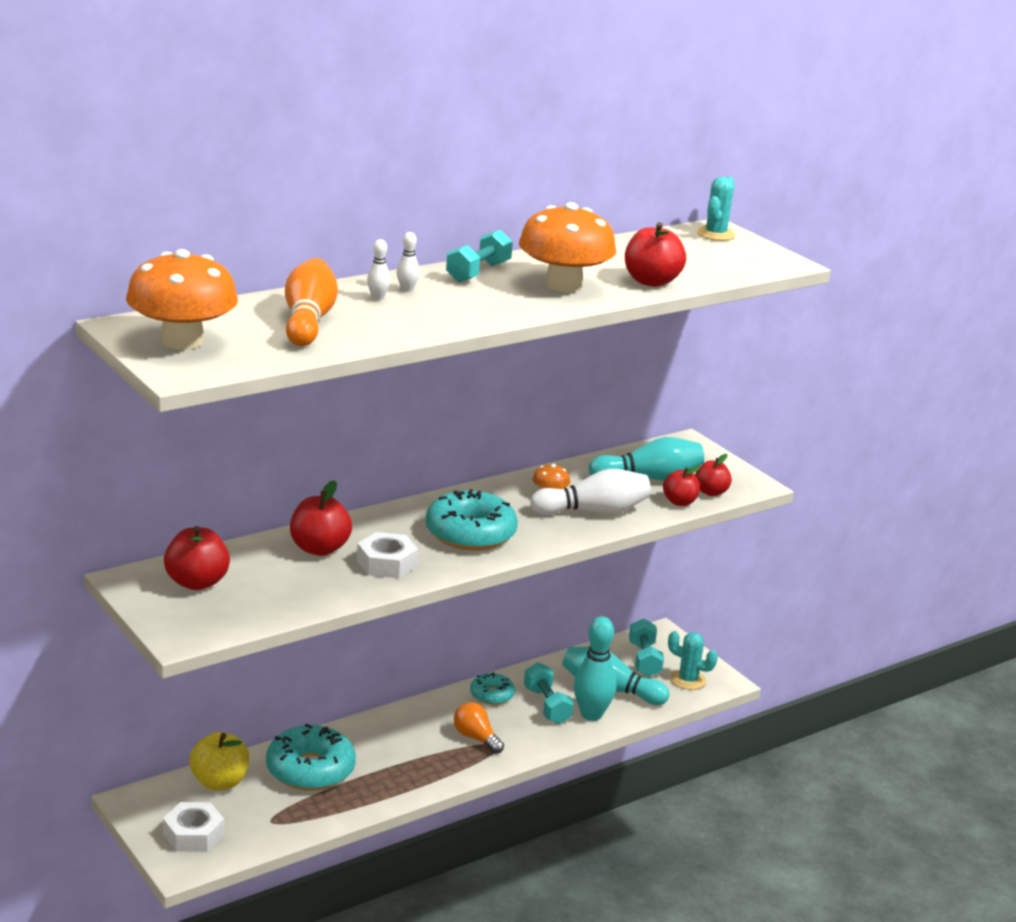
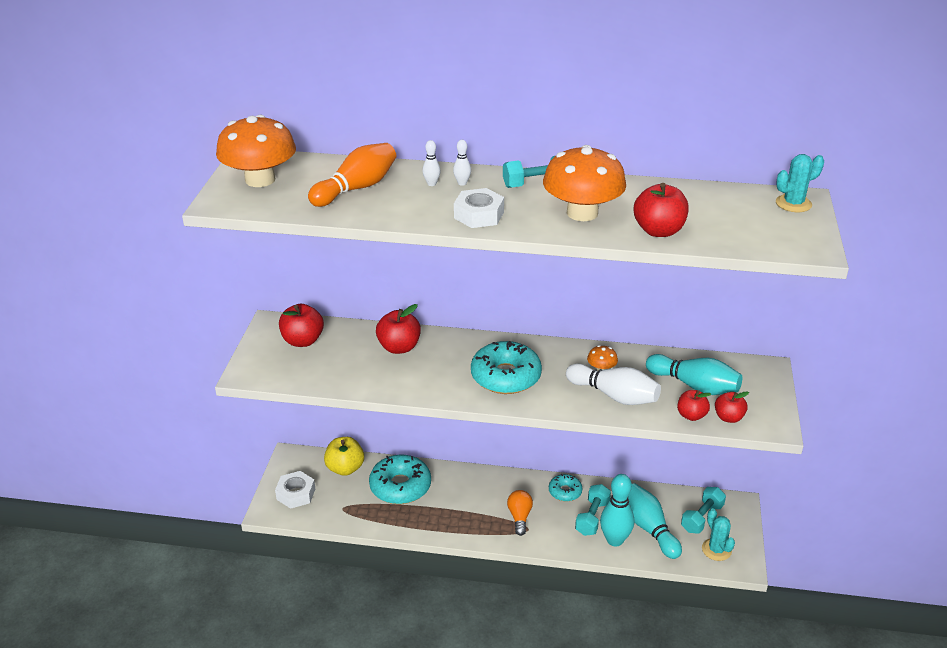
camera: 45 degrees right, 10 degrees up
white nut [357,532,418,578] -> white nut moved to [454,188,504,228]

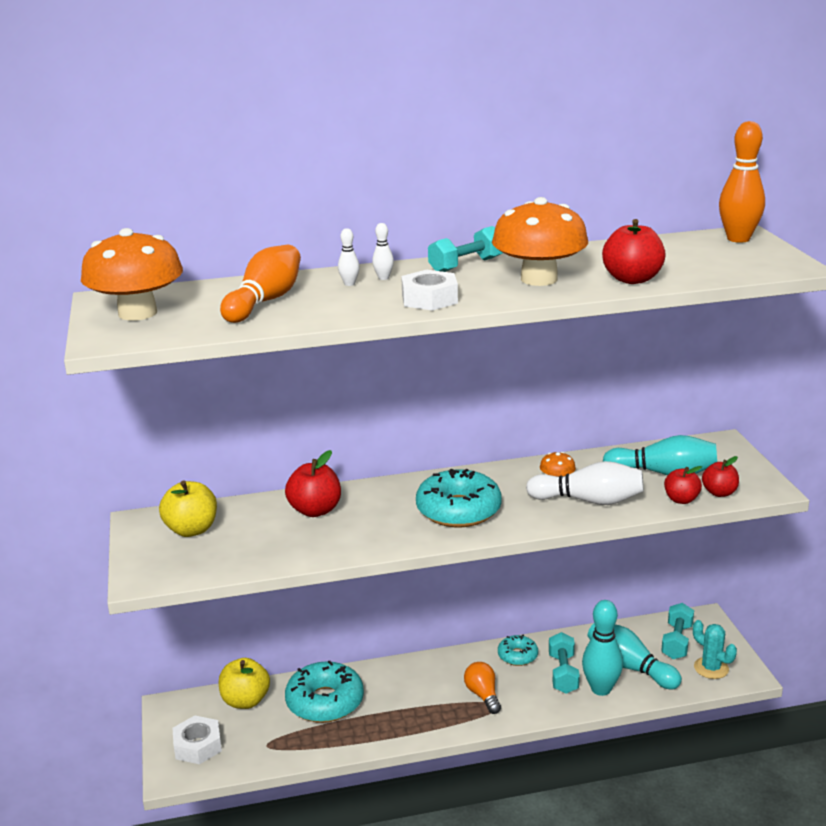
camera: 20 degrees left, 10 degrees down
red apple [279,304,324,347] -> yellow apple [159,480,217,537]
turquoise cactus [776,154,824,212] -> orange bowling pin [719,121,765,243]

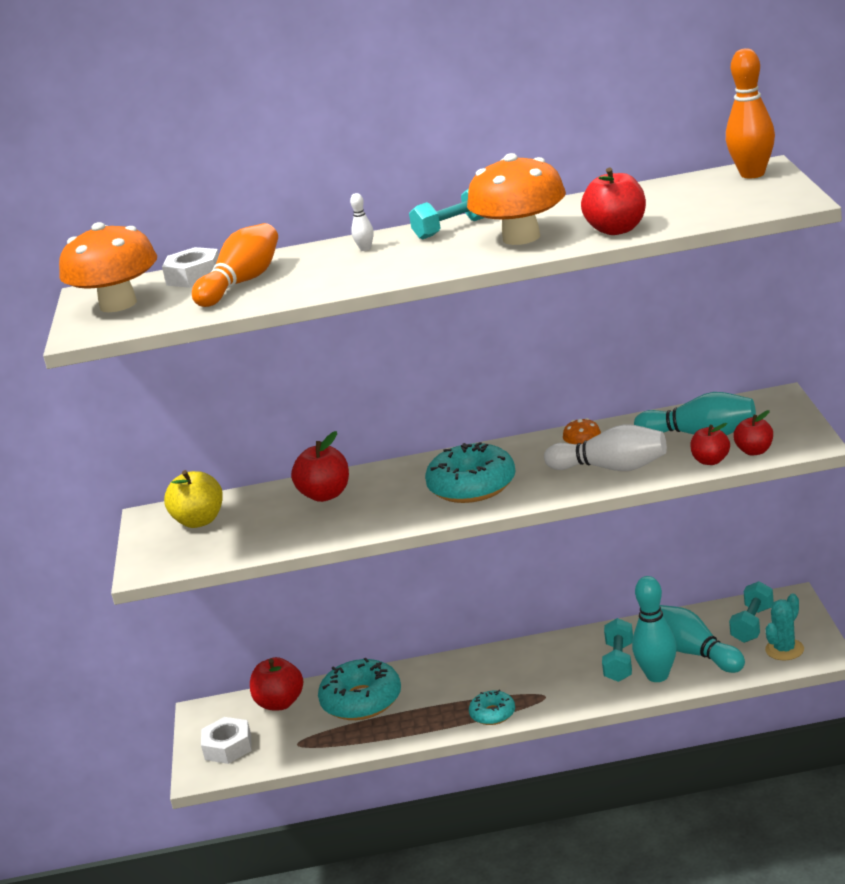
camera: 10 degrees right, 0 degrees up
yellow apple [219,658,270,709] -> red apple [250,657,303,710]
white bowling pin [338,228,360,286] -> none
white nut [401,270,458,311] -> white nut moved to [162,247,219,288]
orange light bulb [464,662,501,714] -> none
turquoise donut [498,635,538,666] -> turquoise donut moved to [469,690,515,725]
turquoise cactus [693,620,737,679] -> turquoise cactus turned 75 degrees clockwise [765,594,804,660]

